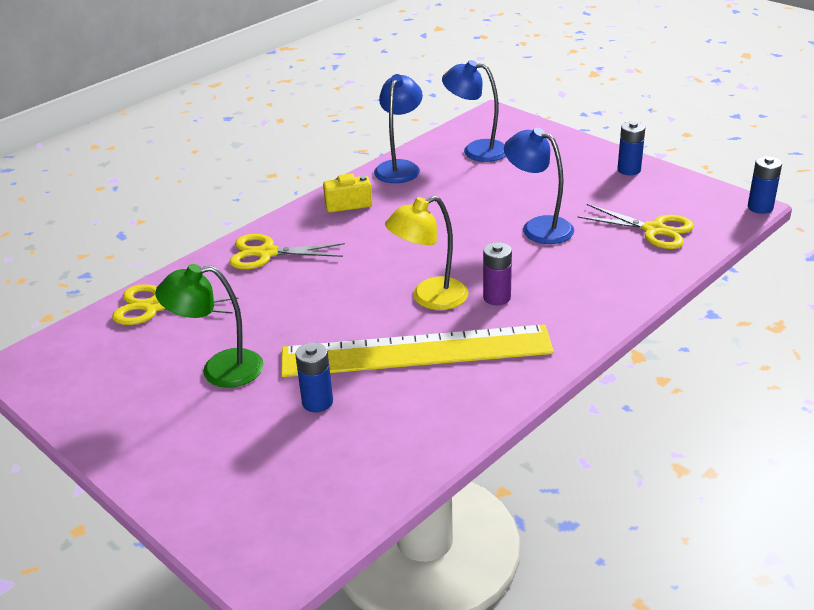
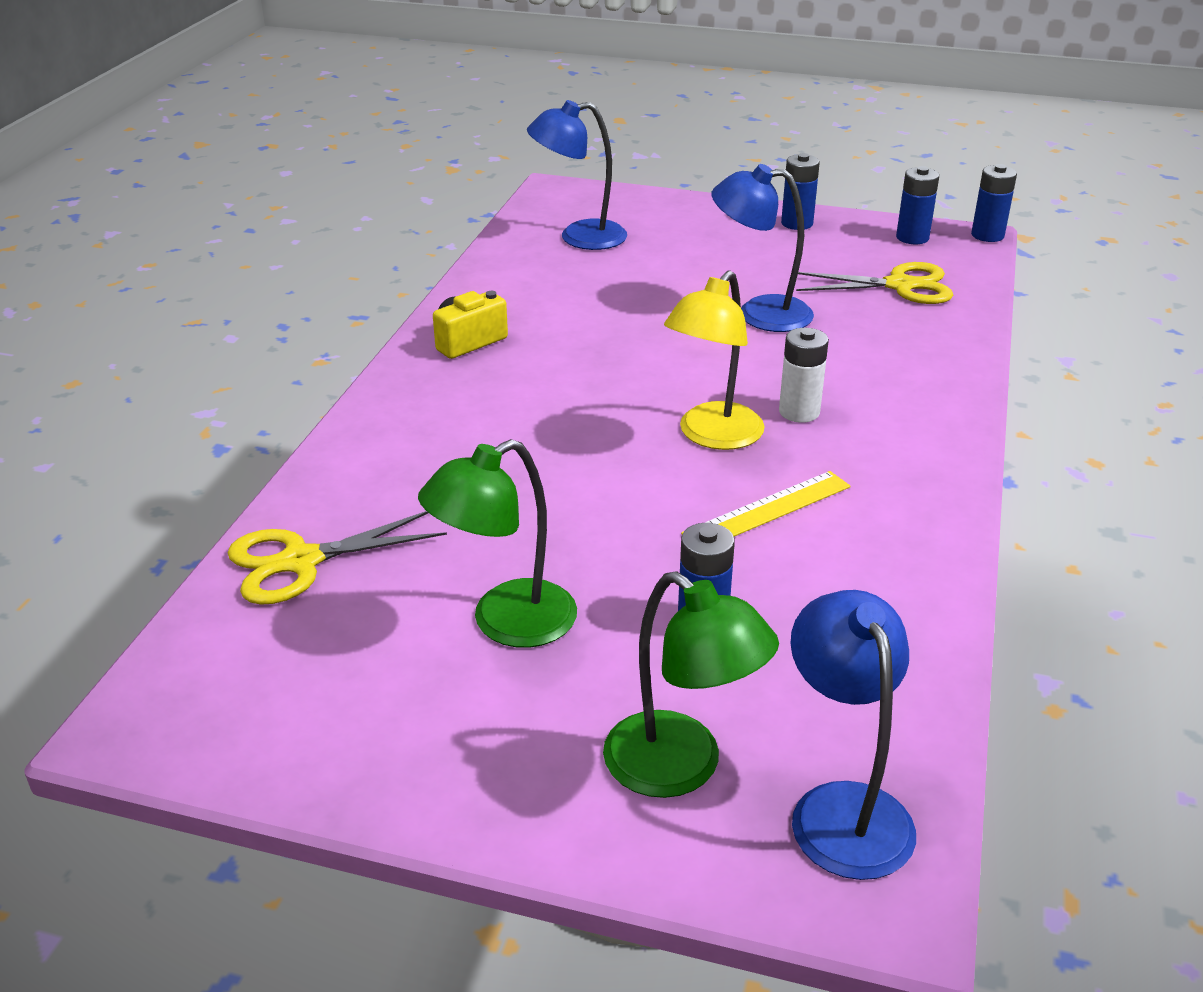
camera: 30 degrees left, 0 degrees up
yellow scissors [229,234,345,269] -> none
yellow ruler [281,325,554,377] -> yellow ruler [681,471,851,537], size x0.46
blue lamp [374,74,423,183] -> blue lamp moved to [790,590,916,880]
purple battery [483,242,512,305] -> white battery [779,328,829,423]
none -> green lamp [603,571,779,798]
none -> blue battery [896,166,939,244]

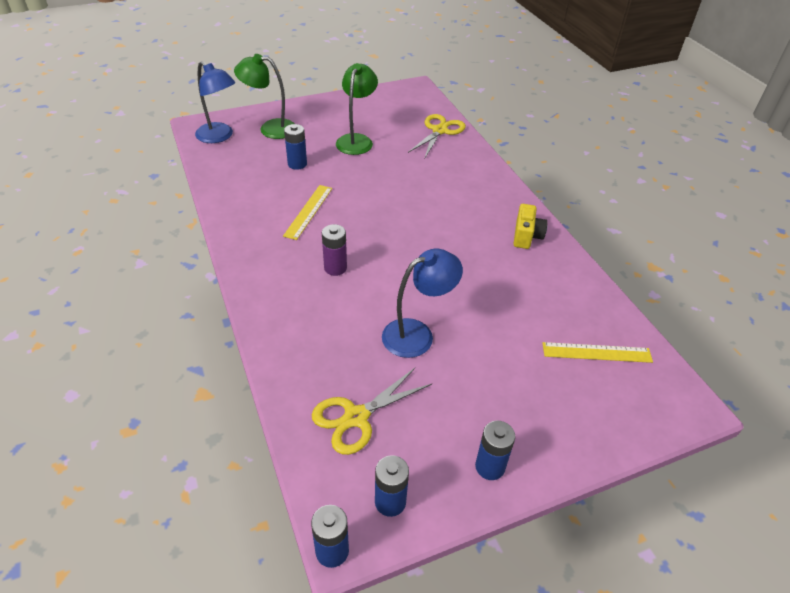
camera: 140 degrees right, 10 degrees up
blue lamp [527,100,627,250] -> yellow ruler [542,342,653,363]
yellow lamp [664,270,765,450] -> none
white battery [779,328,829,423] -> purple battery [322,224,347,276]

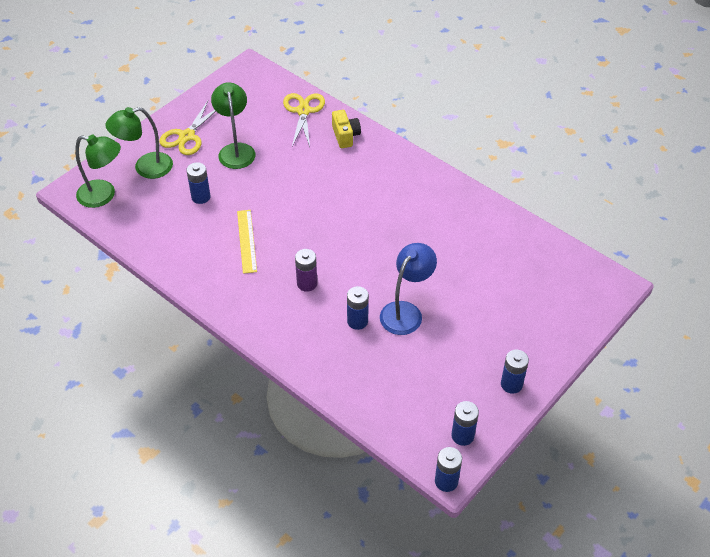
camera: 25 degrees left, 5 degrees up
blue lamp [195,61,235,143] -> green lamp [75,134,121,208]
yellow scissors [312,368,432,455] -> yellow scissors moved to [159,101,216,155]
yellow camera [513,204,548,249] -> yellow camera moved to [332,110,361,148]
yellow ruler [542,342,653,363] -> none
none -> blue battery [347,286,369,330]

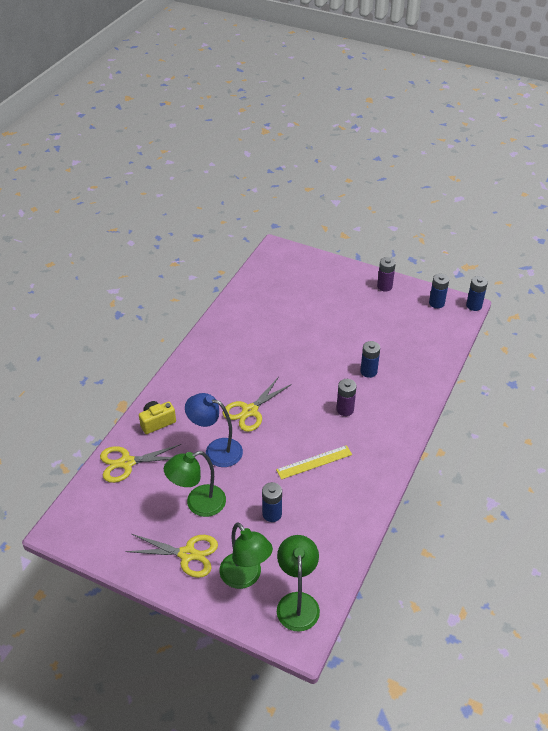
camera: 105 degrees left, 5 degrees down
blue lamp [380,243,437,335] -> blue lamp moved to [185,393,243,467]
blue battery [501,350,529,394] -> purple battery [377,257,396,292]
none -> yellow scissors [222,377,292,432]

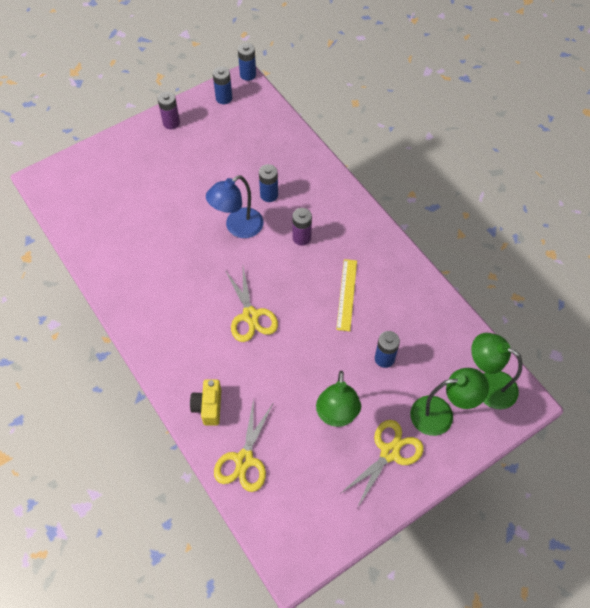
camera: 60 degrees left, 15 degrees up
blue lamp [185,393,243,467] -> blue lamp moved to [206,175,263,238]

